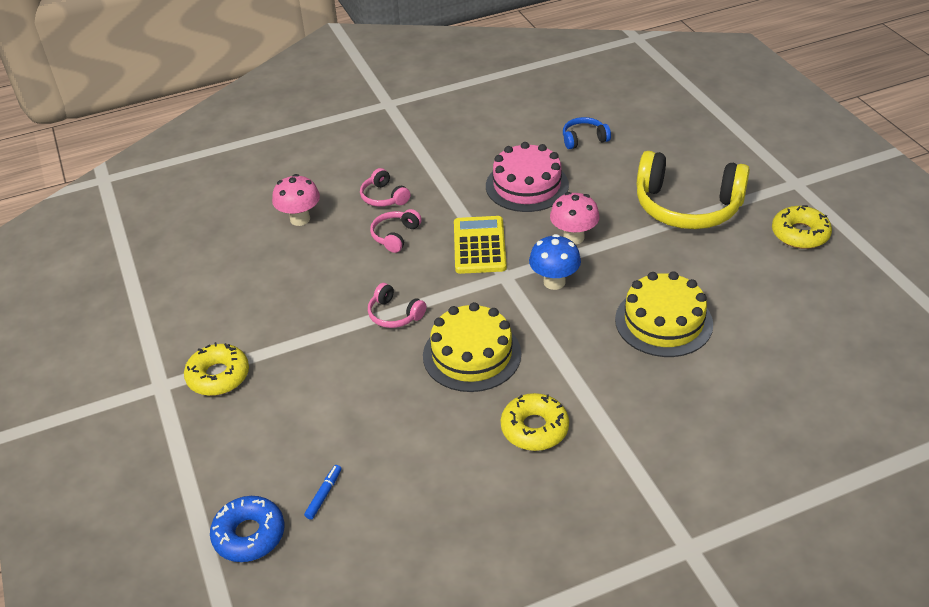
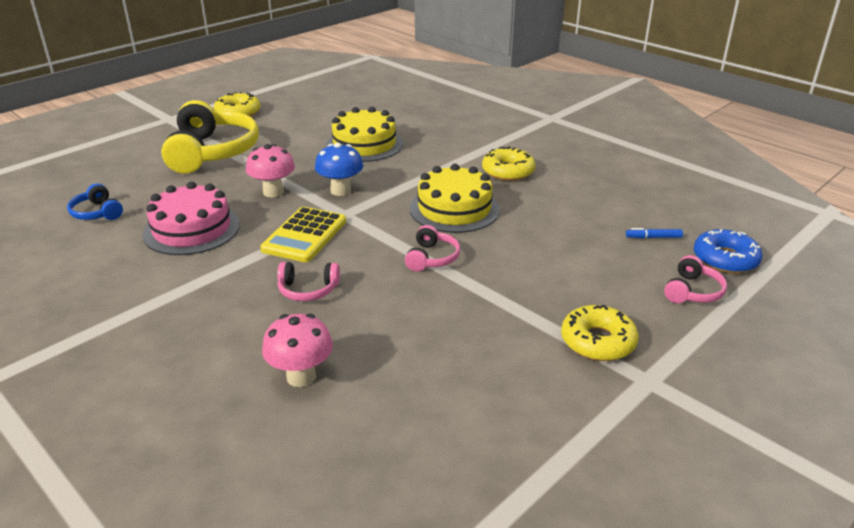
camera: 115 degrees left, 10 degrees down
pink headphones [360,168,410,207] -> pink headphones moved to [664,255,727,303]
yellow calculator [454,216,507,274] -> yellow calculator turned 45 degrees counterclockwise [260,207,346,262]

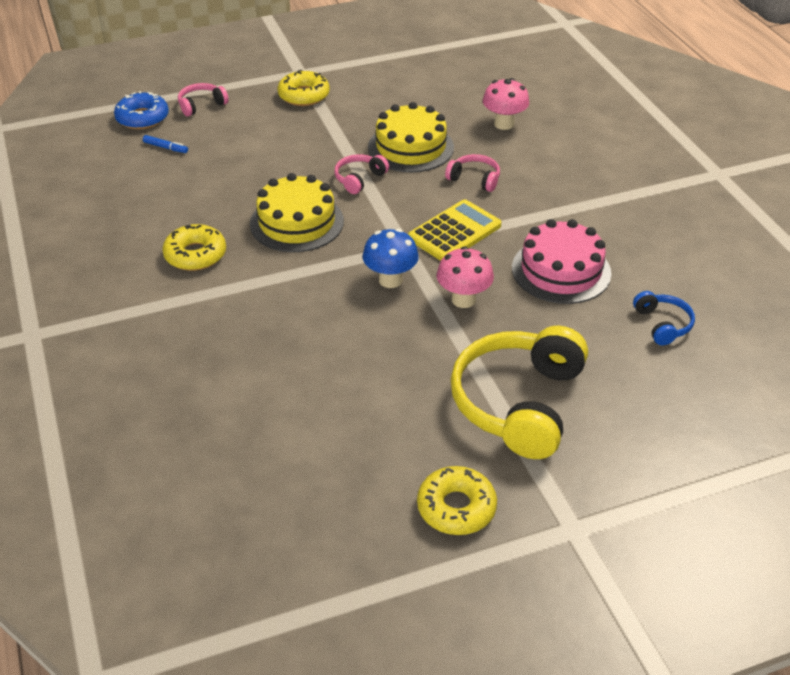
camera: 155 degrees left, 10 degrees up
yellow cake [326,107,403,162] -> yellow cake moved to [368,102,454,172]

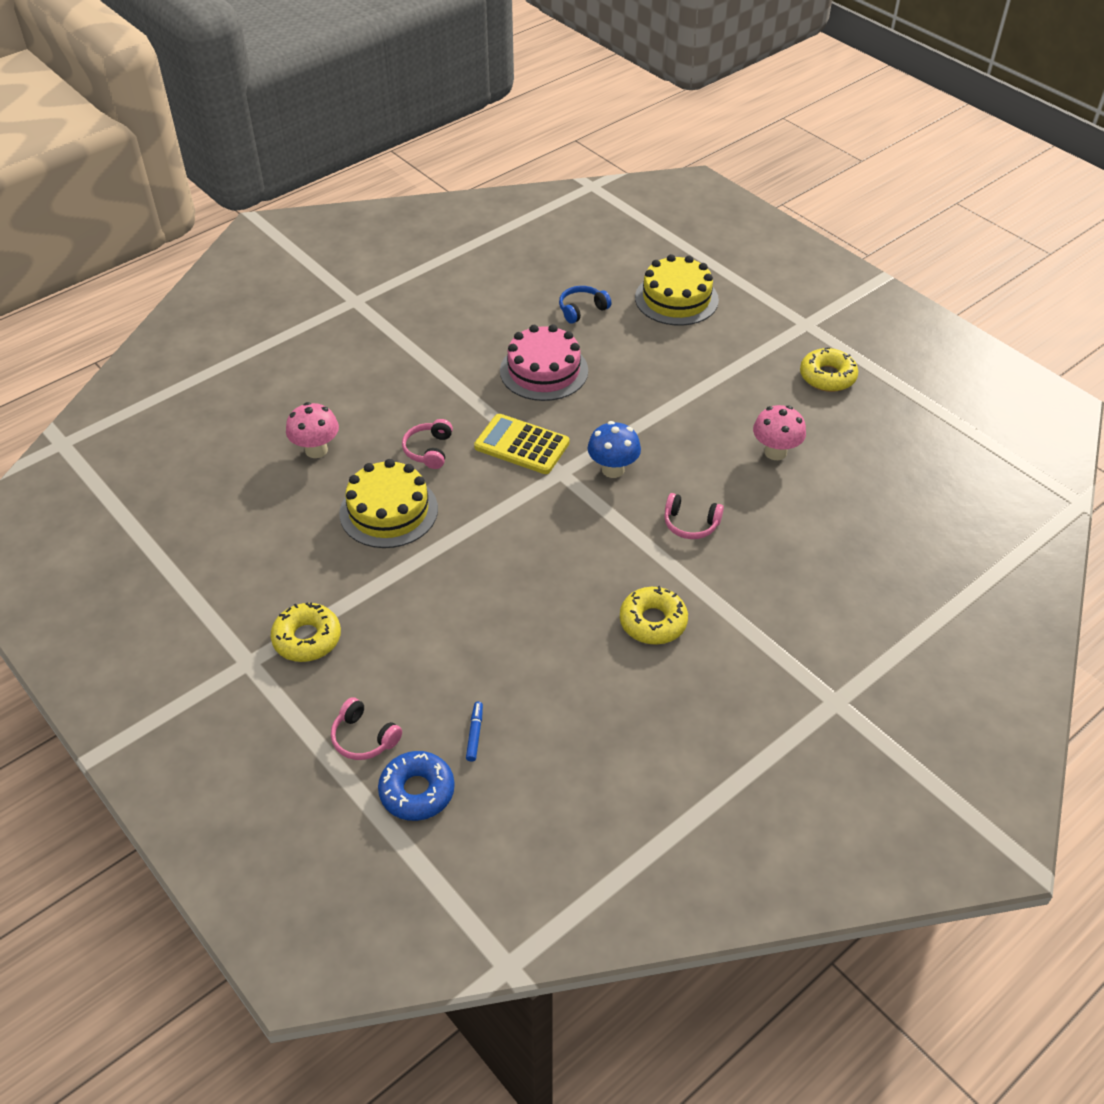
camera: 110 degrees left, 5 degrees up
yellow cake [250,173,344,252] -> yellow cake moved to [635,254,719,326]
pink headphones [334,154,389,194] -> pink headphones moved to [664,493,724,539]
pink mushroom [437,246,494,308] -> pink mushroom moved to [753,405,806,460]
yellow headphones [450,326,588,459] -> none

